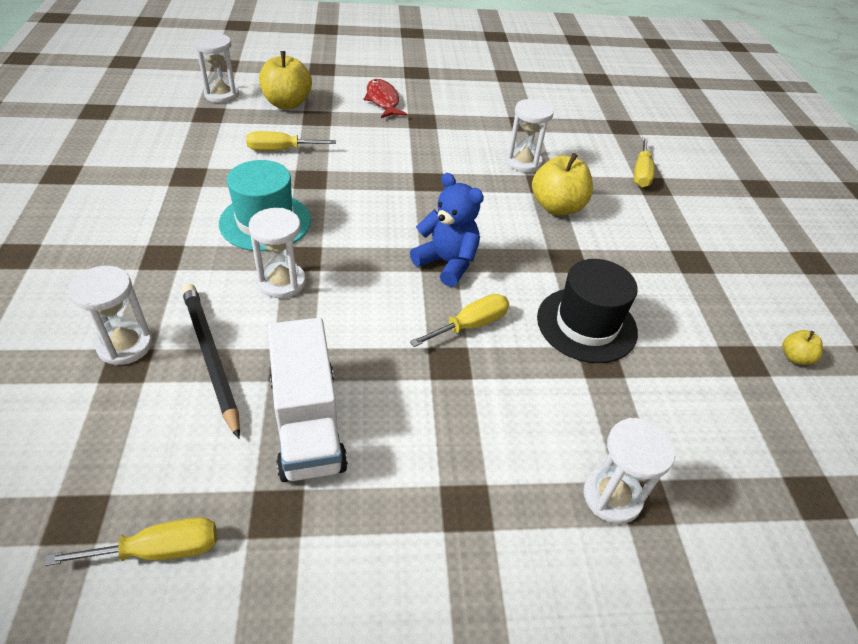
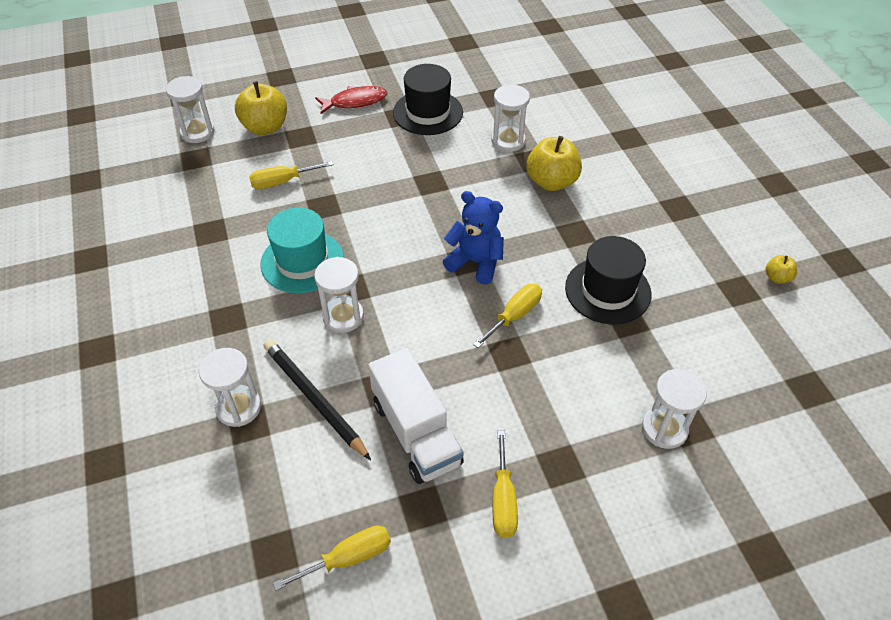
camera: 10 degrees left, 5 degrees up
red fish [363,79,407,118] -> red fish turned 105 degrees clockwise [315,86,387,114]
yellow screwdriver [634,137,655,187] -> yellow screwdriver moved to [493,430,518,538]
none -> black hat [393,64,463,135]

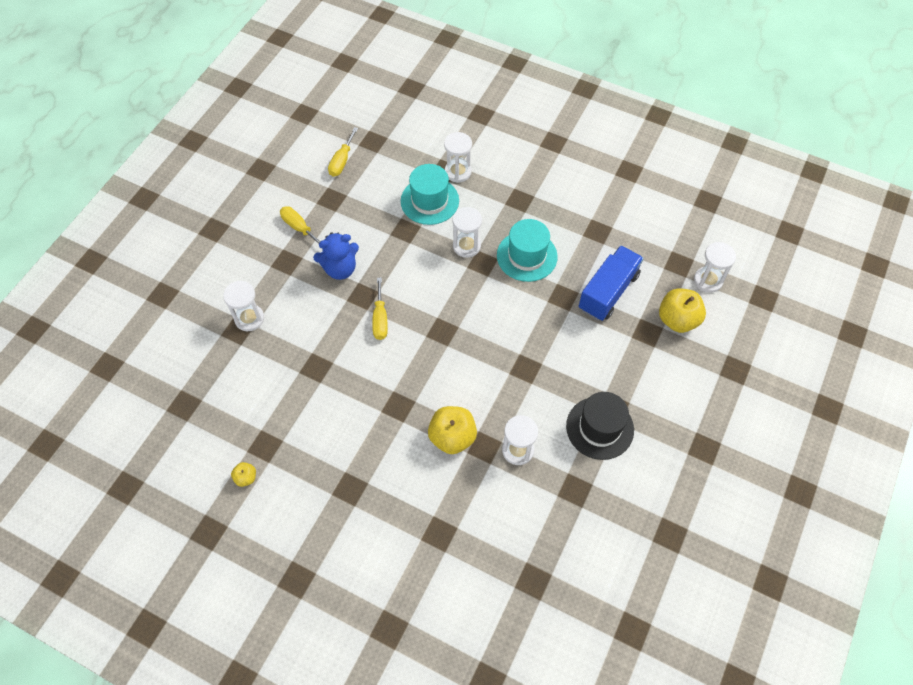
camera: 135 degrees right, 10 degrees up
yellow screwdriver [249,161,334,189] -> blue truck [579,245,644,321]
black pencil [264,339,371,460] -> turquoise hat [401,164,459,225]
red fish [315,86,387,114] -> none
white truck [368,348,464,484] -> none
blue teddy bear [443,191,504,285] -> blue teddy bear moved to [313,232,359,280]
black hat [565,236,652,324] -> none

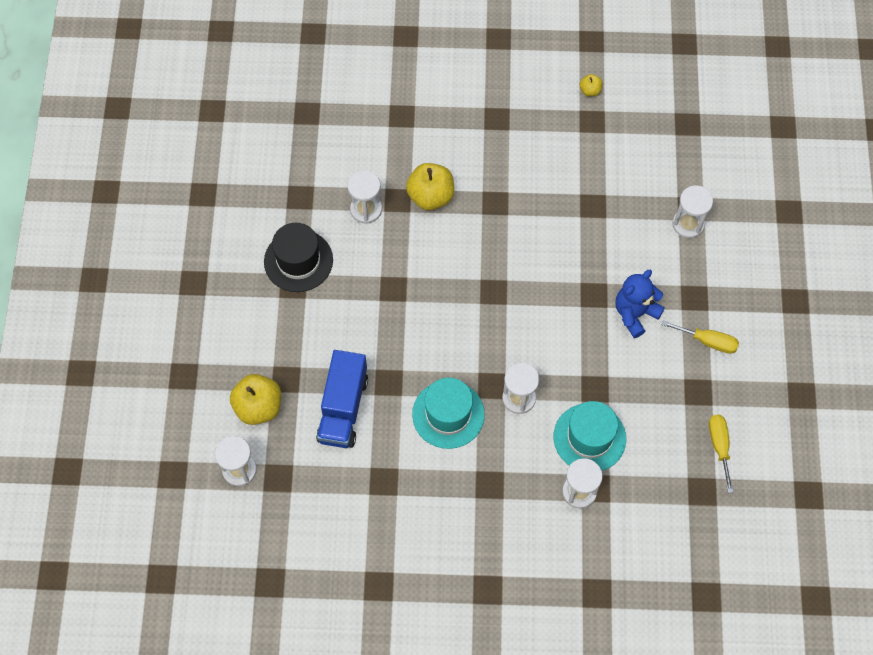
camera: 155 degrees right, 5 degrees up
yellow screwdriver [372,278,388,340] -> none

